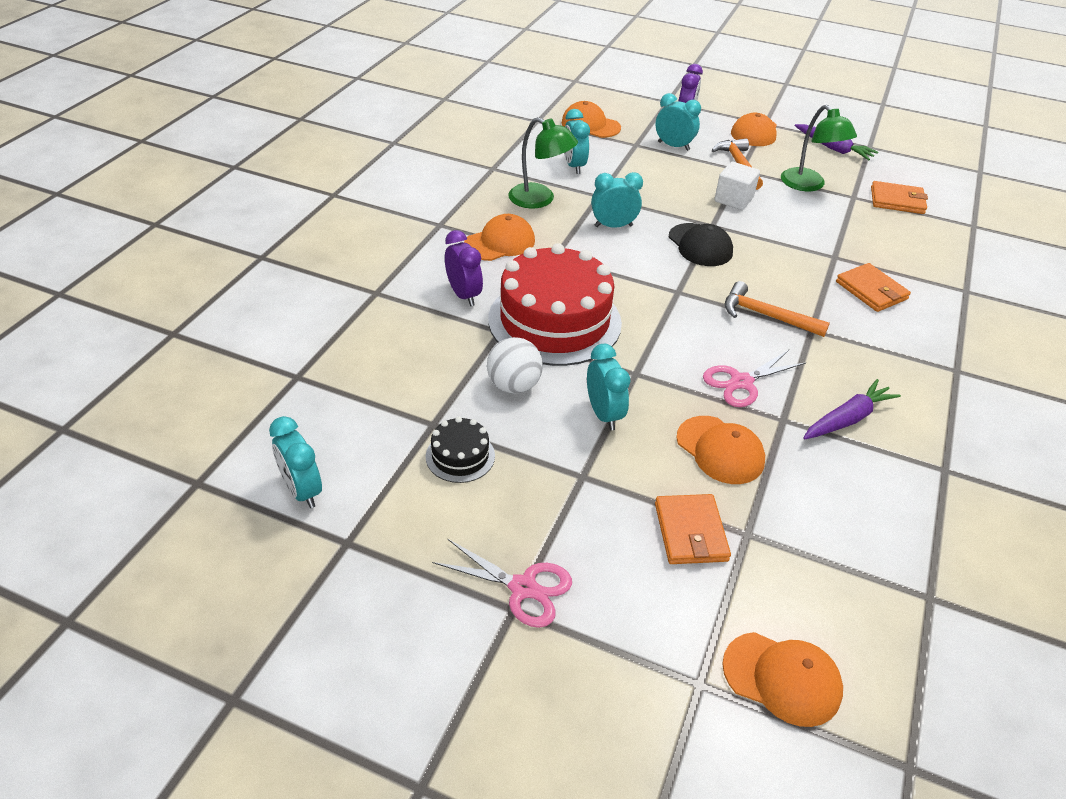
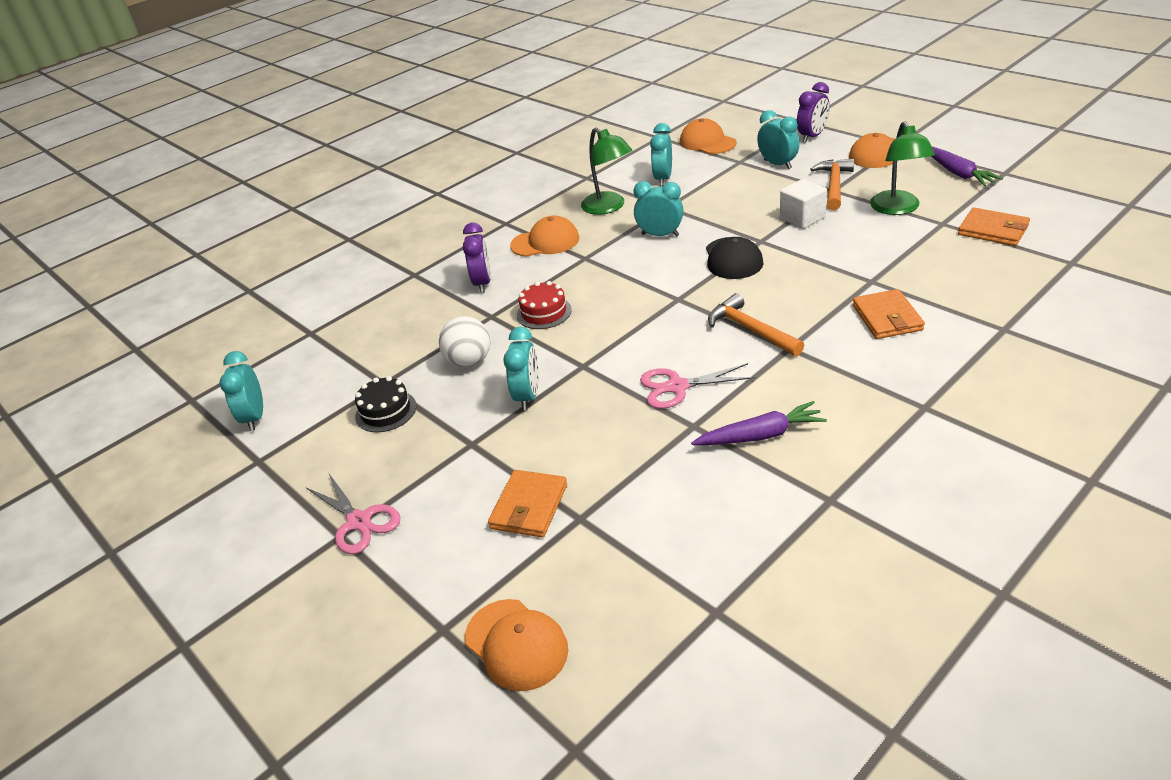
camera: 30 degrees right, 5 degrees down
red cake [488,243,622,366] -> red cake [517,281,572,329], size x0.44
orange cap [676,416,765,484] -> none

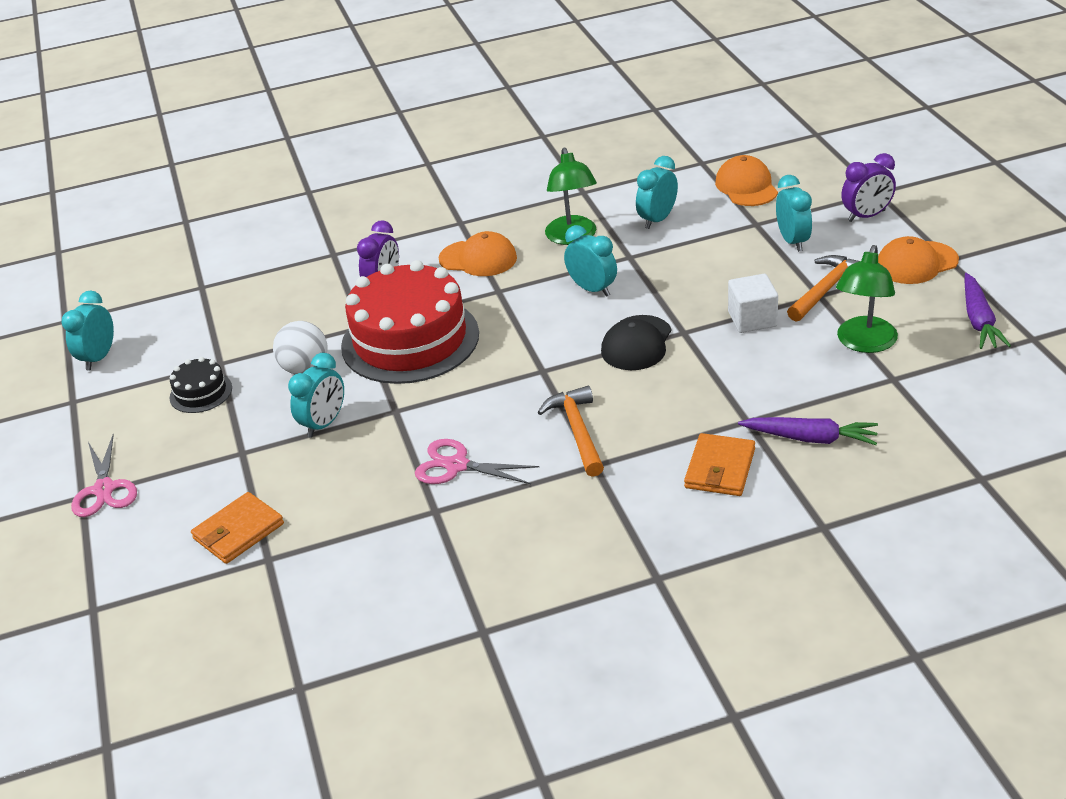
camera: 25 degrees right, 0 degrees up
orange cap [465,599,568,691] -> none
red cake [517,281,572,329] -> red cake [341,260,479,384], size x2.28
purple carrot [691,401,827,445] -> purple carrot moved to [738,417,878,445]
orange wallet [958,208,1030,246] -> none

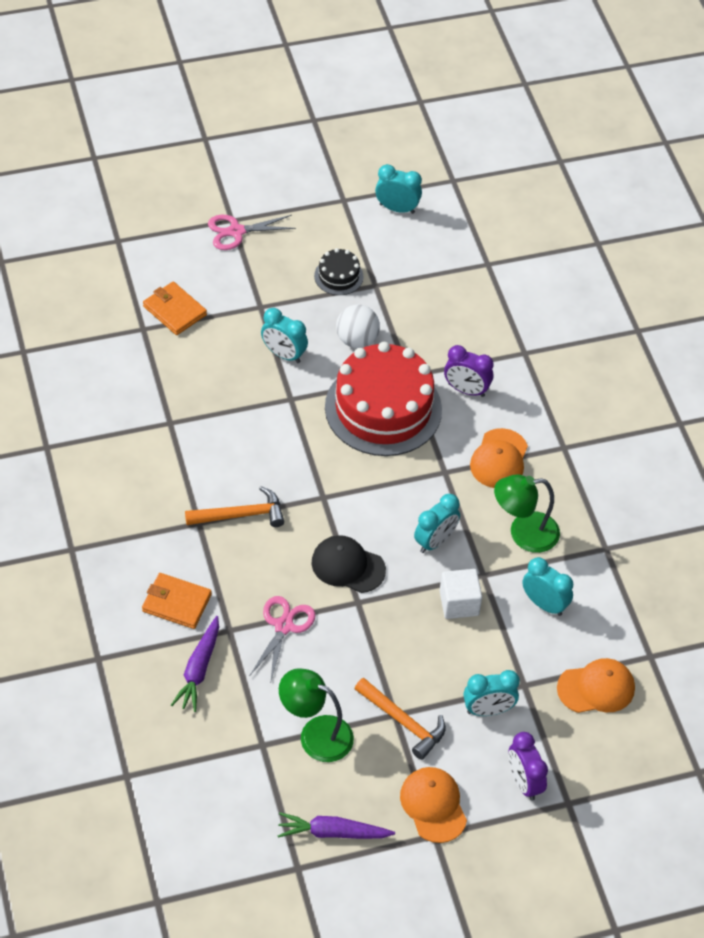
camera: 85 degrees right, 15 degrees up
pink scissors [415,439,540,484] -> pink scissors moved to [250,596,315,684]
white cube [728,274,778,333] -> white cube moved to [439,569,482,619]

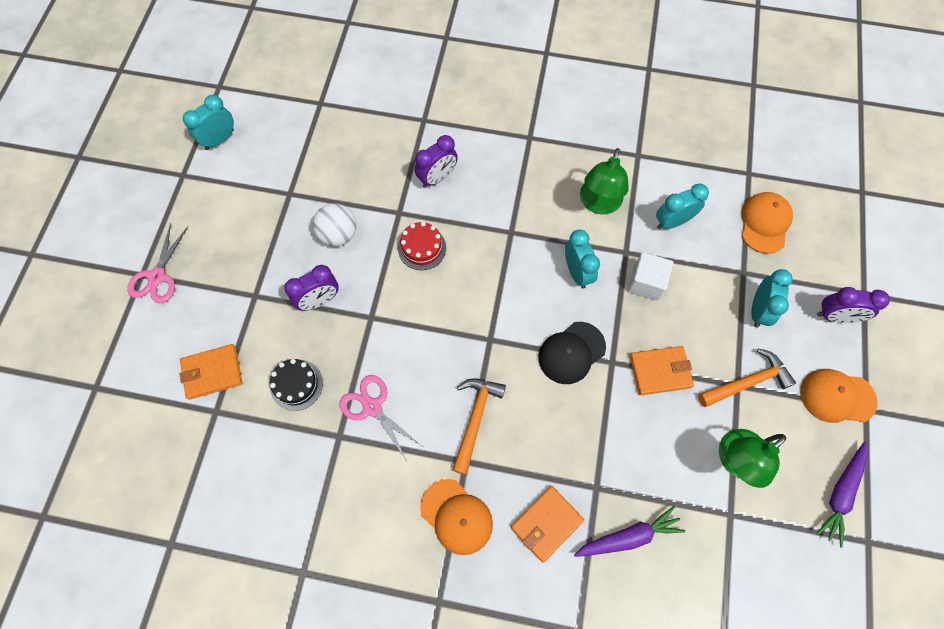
camera: 60 degrees left, 15 degrees up
purple carrot [171,616,219,712] -> purple carrot turned 60 degrees counterclockwise [574,506,685,557]
pink scissors [250,596,315,684] -> pink scissors moved to [339,375,422,461]
turquoise clock [261,308,308,363] -> purple clock [284,265,339,311]
black cake [314,248,364,295] -> black cake moved to [270,359,323,411]
red cake [325,342,442,456] -> red cake [398,222,446,270], size x0.44
orange cap [470,428,528,488] -> orange cap moved to [420,479,493,555]
none -> orange wallet [630,346,694,395]

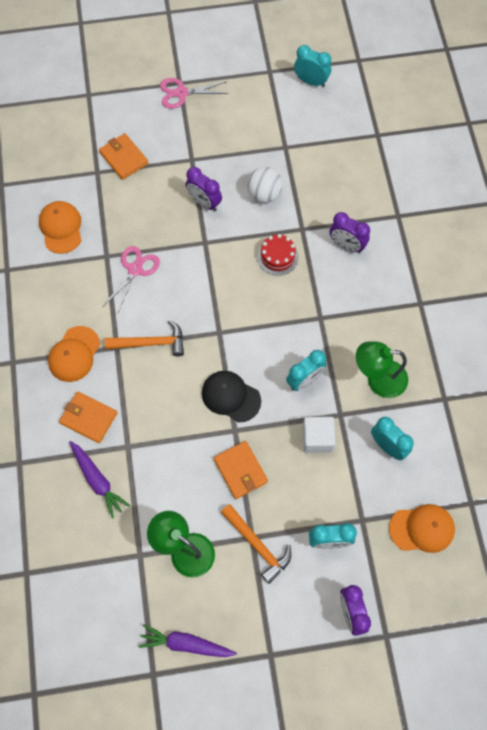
camera: 70 degrees right, 0 degrees up
black cake [270,359,323,411] -> none
orange cap [800,369,878,423] -> orange cap moved to [39,201,82,254]

